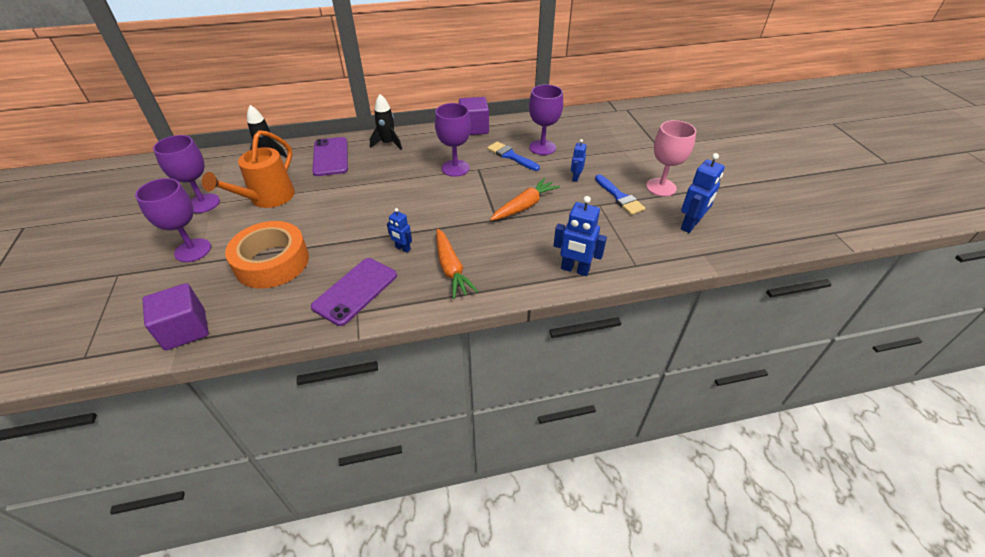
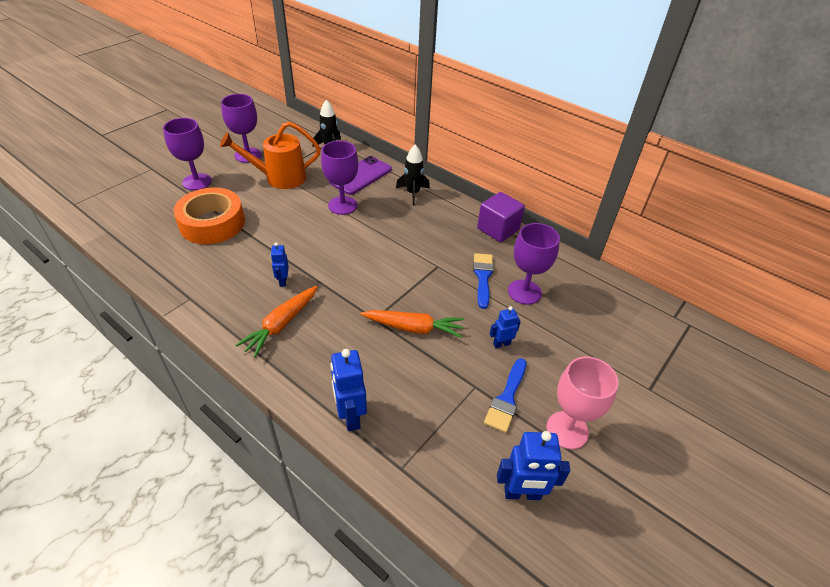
camera: 50 degrees right, 0 degrees up
purple cube [143,283,209,350] -> none
purple phone [311,258,397,326] -> none
purple goblet [435,103,471,177] -> purple goblet moved to [321,141,358,215]

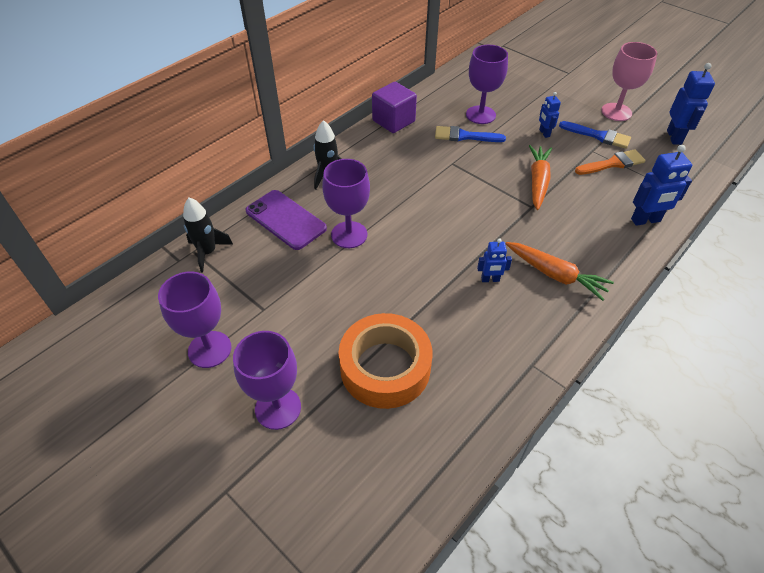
camera: 85 degrees left, 5 degrees up
orange watering can [220,121,321,189] -> none
none -> orange brush [575,149,646,175]

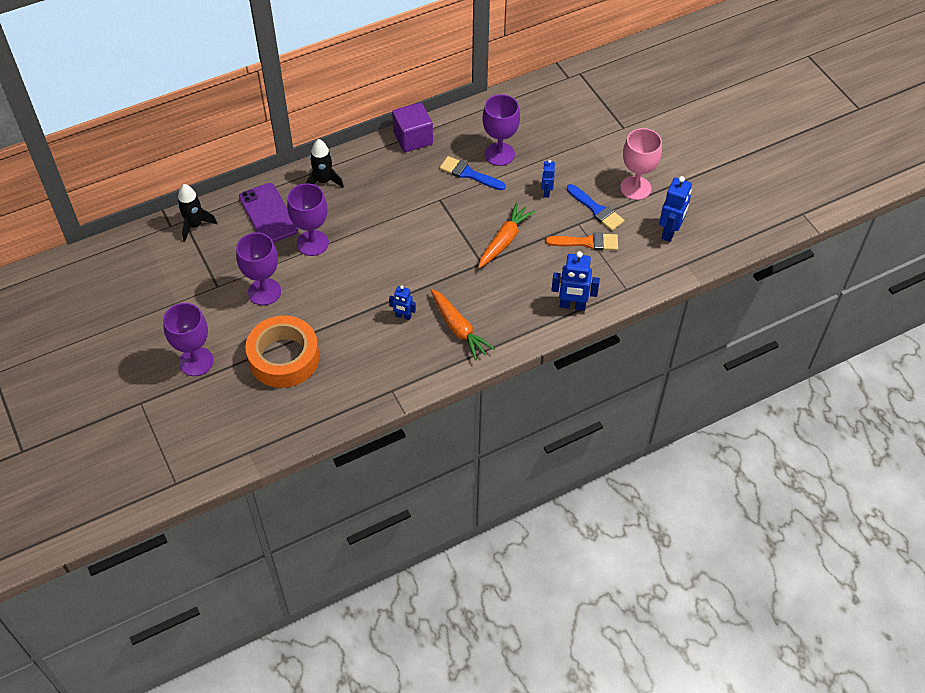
camera: 20 degrees right, 5 degrees up
purple goblet [158,272,232,368] -> purple goblet moved to [236,232,281,305]

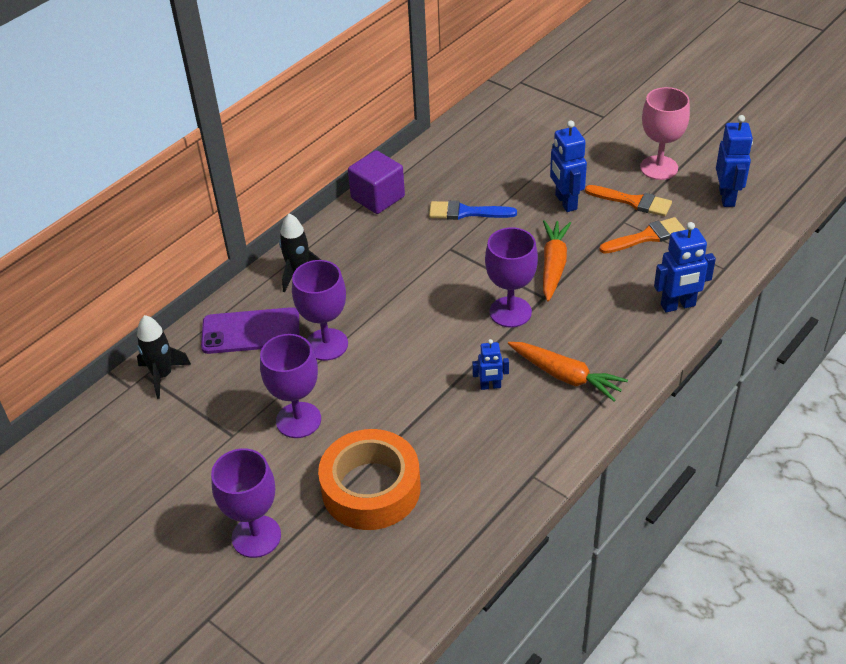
camera: 20 degrees left, 10 degrees down
purple phone [239,183,298,243] -> purple phone turned 45 degrees counterclockwise [201,307,299,354]
purple goblet [482,94,520,166] -> purple goblet moved to [485,227,538,327]
blue robot [541,160,555,197] -> blue robot [550,120,587,212], size x1.71
blue brush [567,184,625,231] -> orange brush [585,185,672,216]

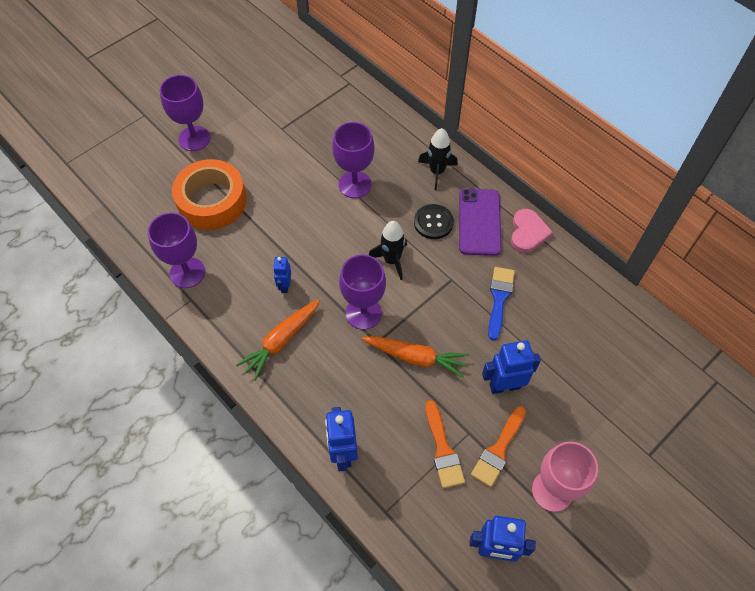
camera: 95 degrees right, 15 degrees up
black rocket [137,315,191,399] -> black rocket moved to [369,221,407,280]
purple phone [201,307,299,354] -> purple phone moved to [459,189,502,256]
purple goblet [260,334,321,438] -> purple goblet moved to [148,212,205,288]
purple cube [348,150,405,214] -> pink heart [511,209,553,253]
none -> black button [414,204,454,239]

